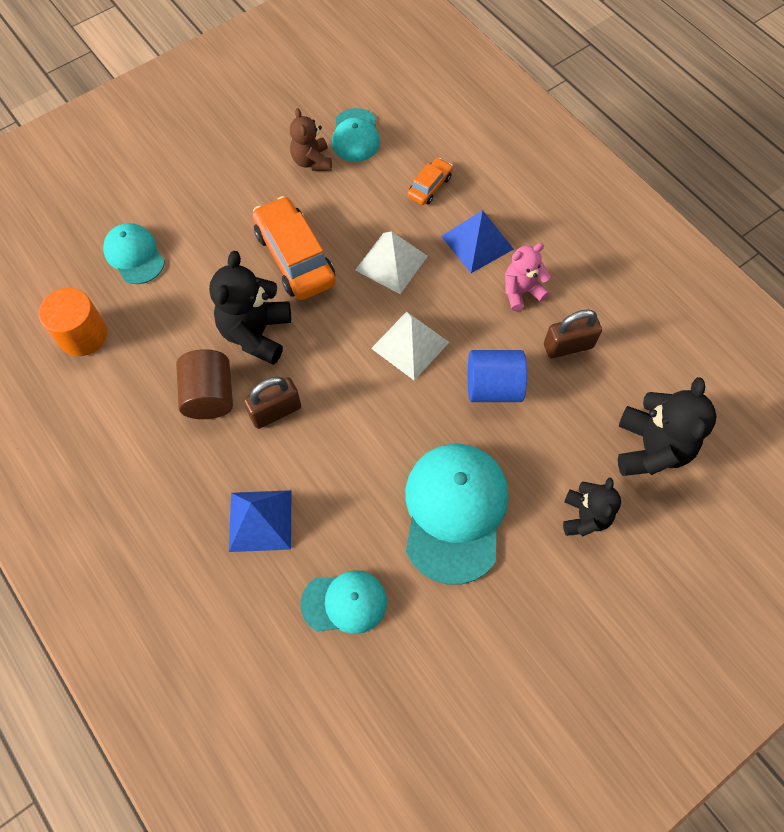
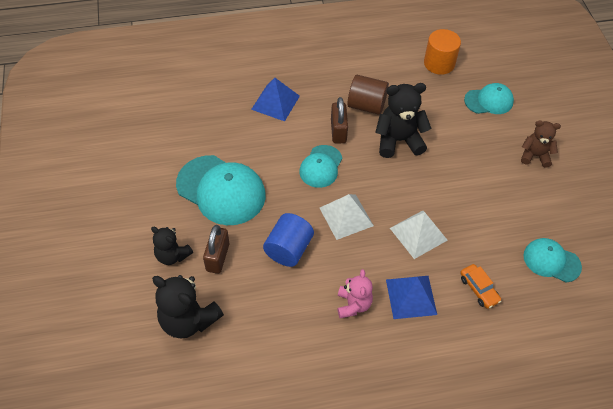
camera: 115 degrees right, 10 degrees down
black teddy bear [209,251,291,365] -> black teddy bear turned 45 degrees counterclockwise [375,83,431,158]
orange car [252,196,336,300] -> none
brown teddy bear [290,108,332,171] -> brown teddy bear moved to [521,120,561,168]
turquoise cap [300,570,387,634] -> turquoise cap moved to [299,145,342,188]
brown padlock [544,309,602,358] -> brown padlock moved to [203,225,229,274]

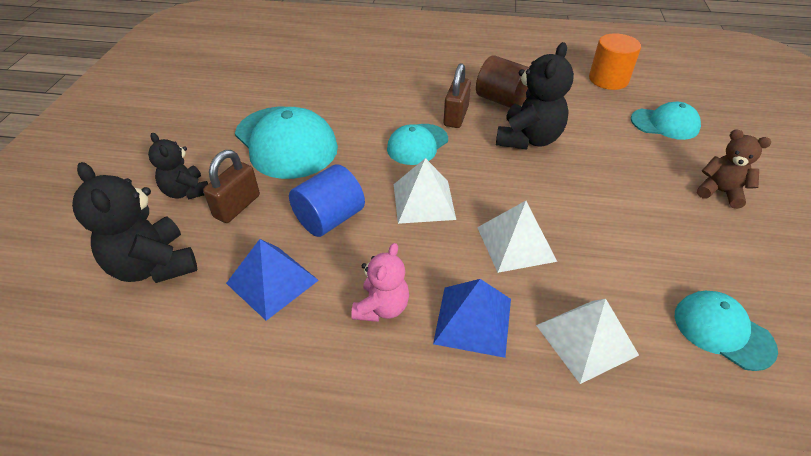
camera: 20 degrees right, 10 degrees down
blue pyramid [251,78,300,121] -> blue pyramid moved to [226,239,319,321]
black teddy bear [375,83,431,158] -> black teddy bear turned 105 degrees clockwise [496,42,574,149]
orange car [460,264,502,309] -> white pyramid [536,299,639,384]

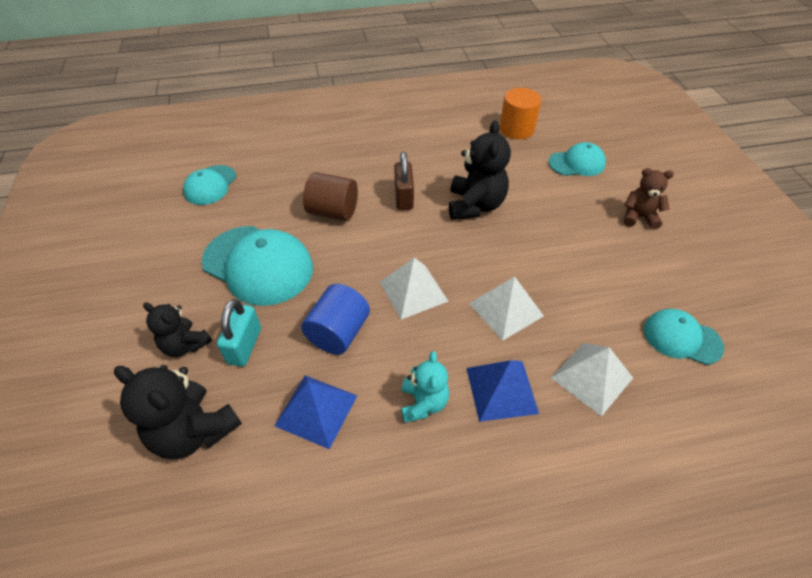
camera: 20 degrees left, 5 degrees up
brown padlock [203,150,260,223] -> turquoise padlock [217,299,261,367]
pink teddy bear [351,243,409,322] -> turquoise teddy bear [401,351,449,423]
turquoise cap [387,124,448,165] -> turquoise cap moved to [183,165,237,205]
brown cylinder [476,55,529,108] -> brown cylinder moved to [303,172,358,221]

